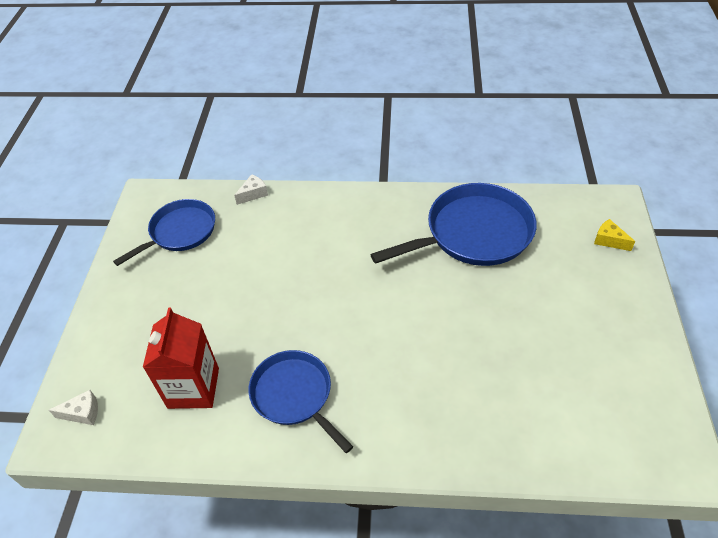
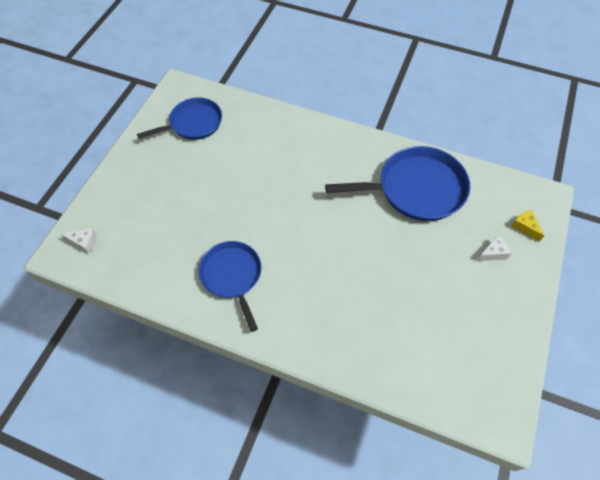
camera: 15 degrees right, 10 degrees up
red carton [143,308,219,409] -> none
white cheese [234,174,268,205] -> white cheese moved to [477,235,512,261]

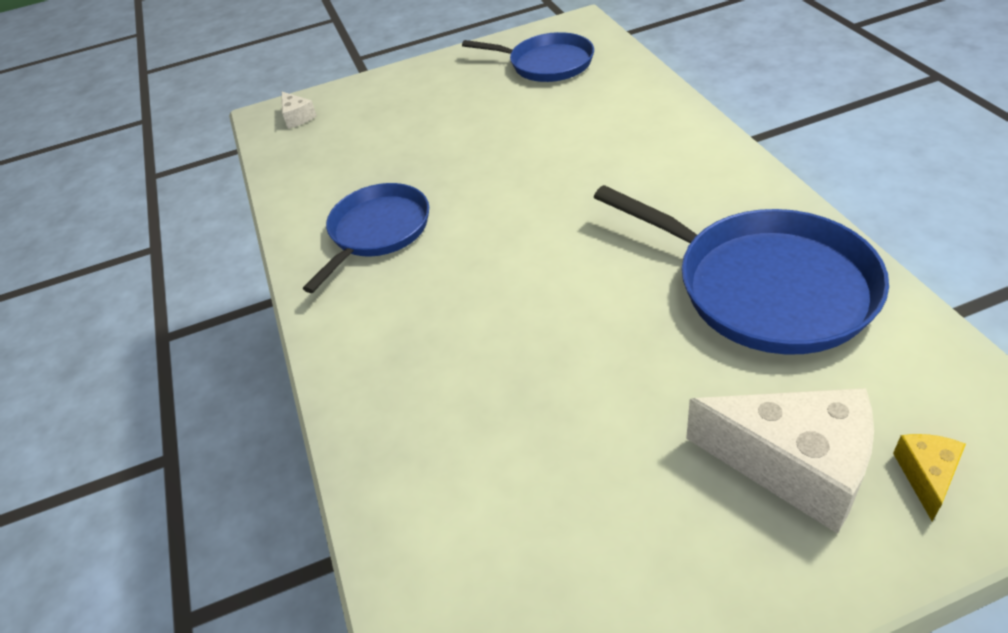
camera: 55 degrees right, 15 degrees down
white cheese [477,235,512,261] -> white cheese [686,388,874,534], size x2.19

